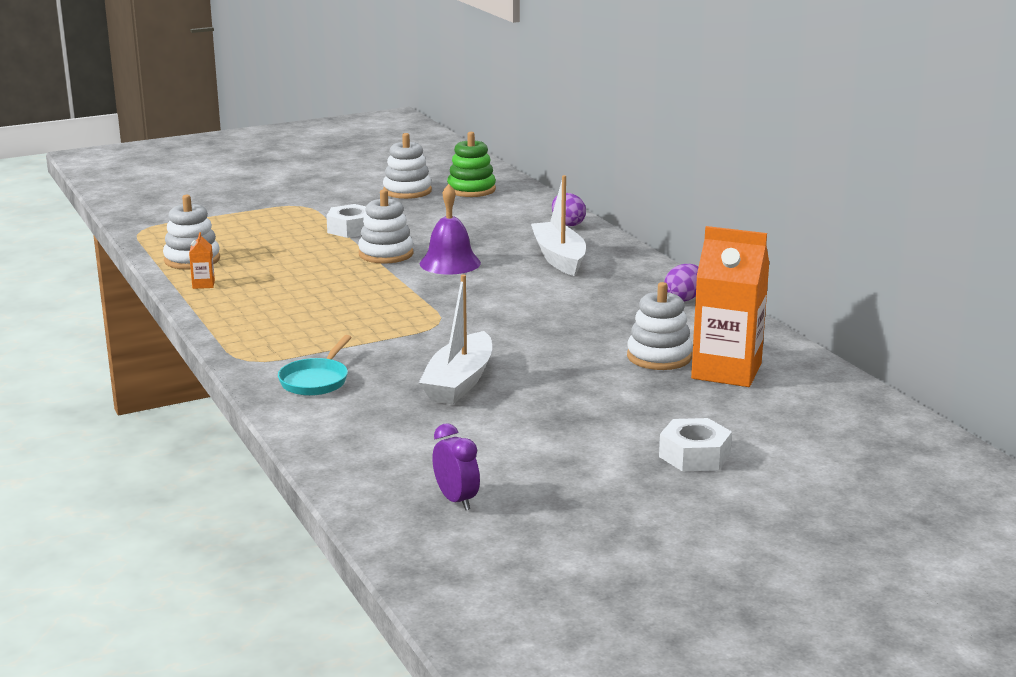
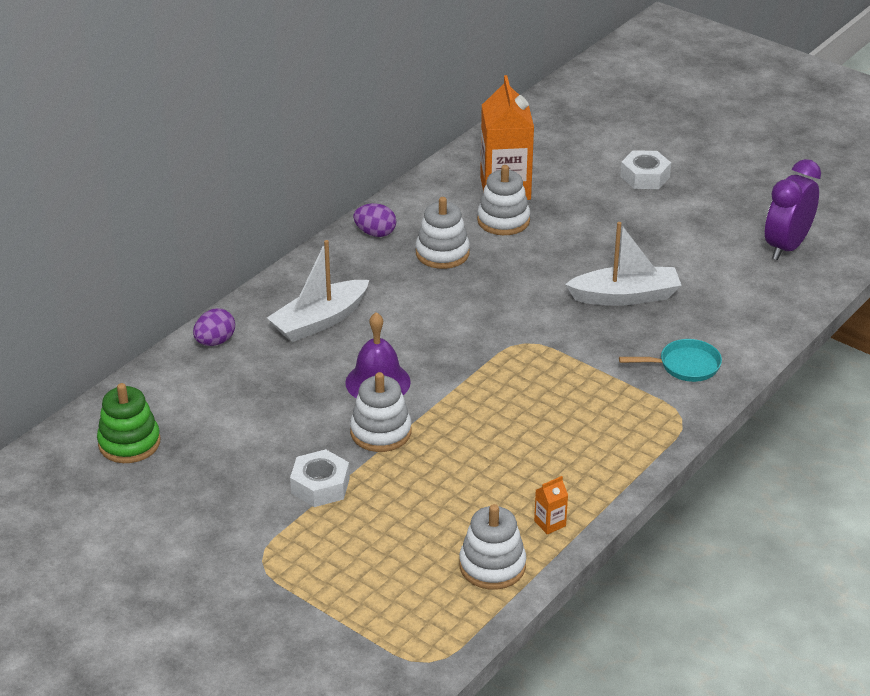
camera: 115 degrees left, 15 degrees up
white stacking toy [383,133,432,199] -> white stacking toy moved to [415,197,470,269]
purple clock [432,423,480,510] -> purple clock [765,159,821,260], size x1.71

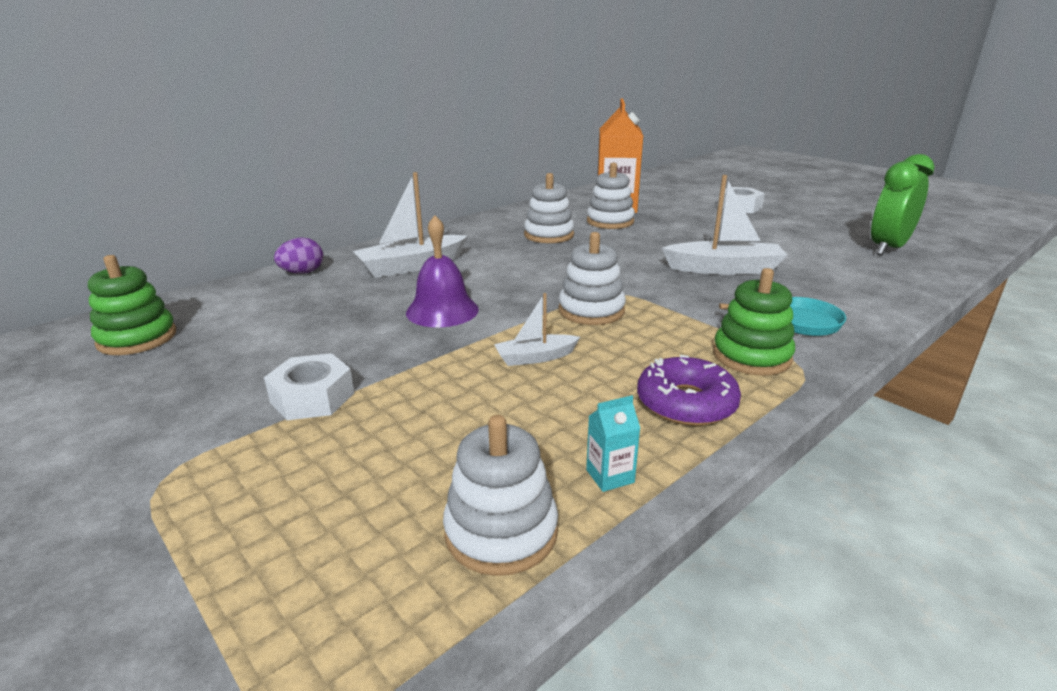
camera: 10 degrees right, 10 degrees down
white stacking toy [350,372,411,452] -> white stacking toy moved to [558,232,626,325]
purple egg [353,203,396,237] -> none
orange carton [534,476,568,535] -> turquoise carton [586,395,640,492]
purple clock [765,159,821,260] -> green clock [871,154,935,255]
none -> white boat [494,293,580,366]
none -> purple donut [637,355,741,426]
none -> green stacking toy [713,268,795,375]

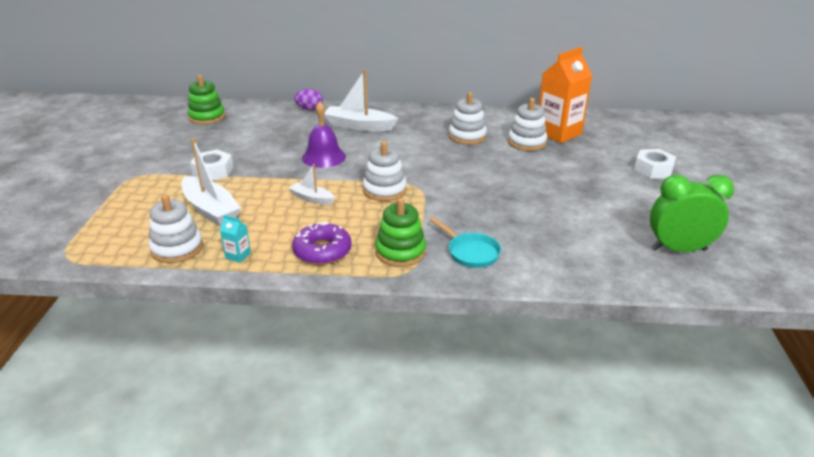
camera: 45 degrees right, 5 degrees up
white boat [662,175,787,275] -> white boat moved to [181,138,241,227]

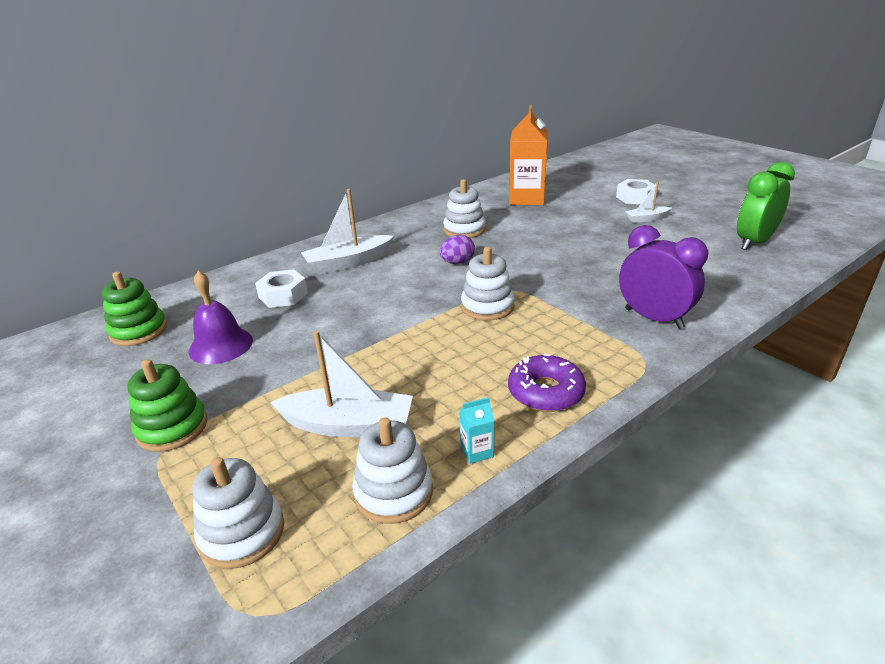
camera: 40 degrees left, 0 degrees up
white nut [190,150,233,180] -> white nut moved to [255,270,308,308]
white boat [289,164,335,205] -> white boat moved to [625,181,672,223]
purple egg [294,89,323,111] -> purple egg moved to [440,235,475,264]
purple bell [302,101,346,168] -> purple bell moved to [189,271,253,364]
green stacking toy [375,198,426,267] -> green stacking toy moved to [127,359,207,452]
turquoise pan [429,217,501,268] -> purple clock [619,225,708,329]
white stacking toy [508,98,547,151] -> white stacking toy moved to [192,457,284,569]

